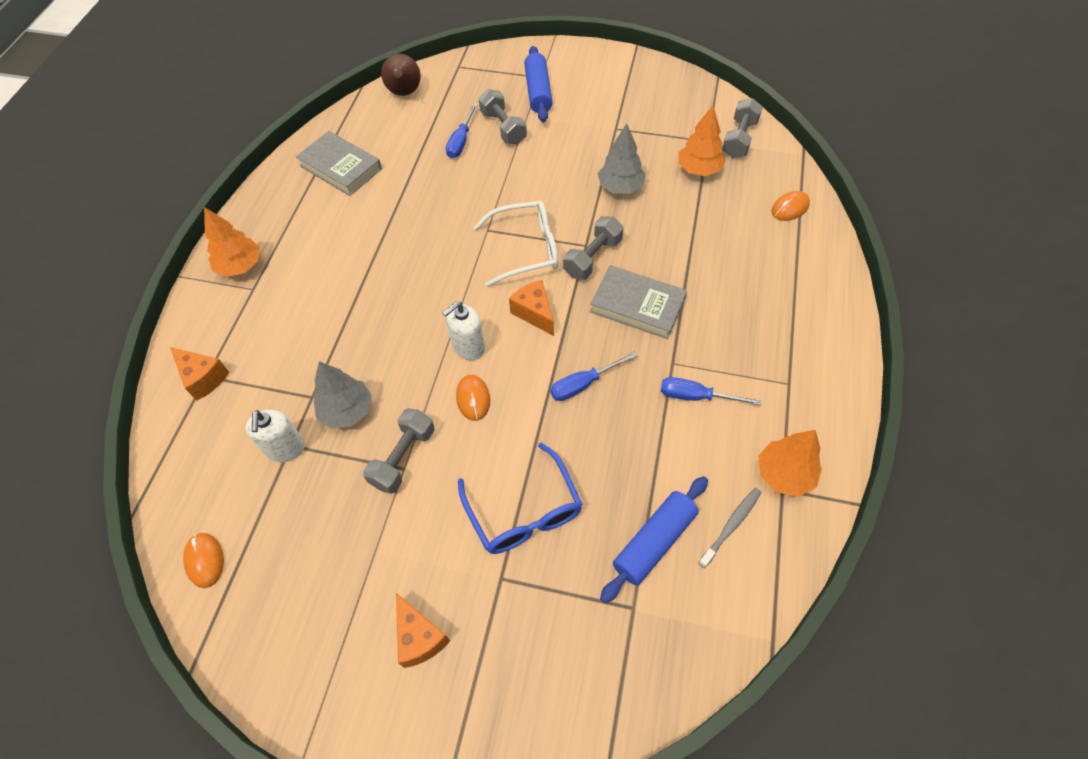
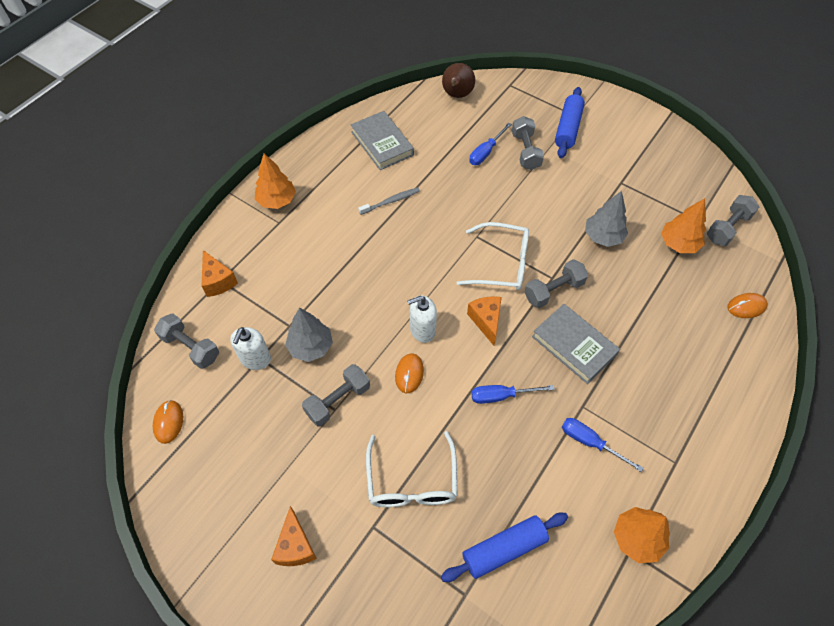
camera: 20 degrees right, 0 degrees up
blue glasses [458,443,583,554] -> white glasses [366,431,458,507]
grey toothbrush [698,488,761,568] -> grey toothbrush moved to [358,187,420,215]
none -> grey dumbbell [154,314,219,369]

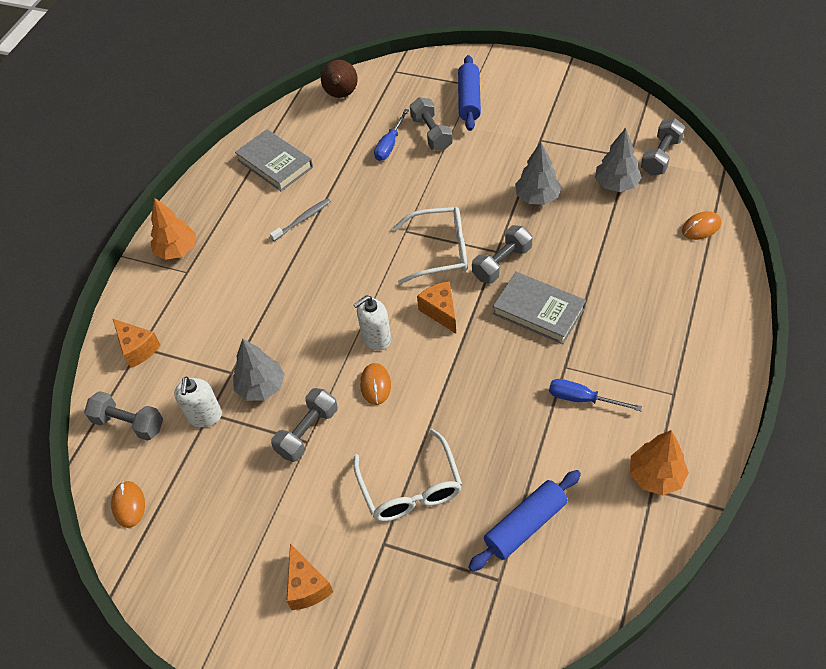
camera: 10 degrees left, 5 degrees down
blue screwdriver [471,385,555,404] -> none
orange tree [661,198,706,253] -> grey tree [595,128,642,192]

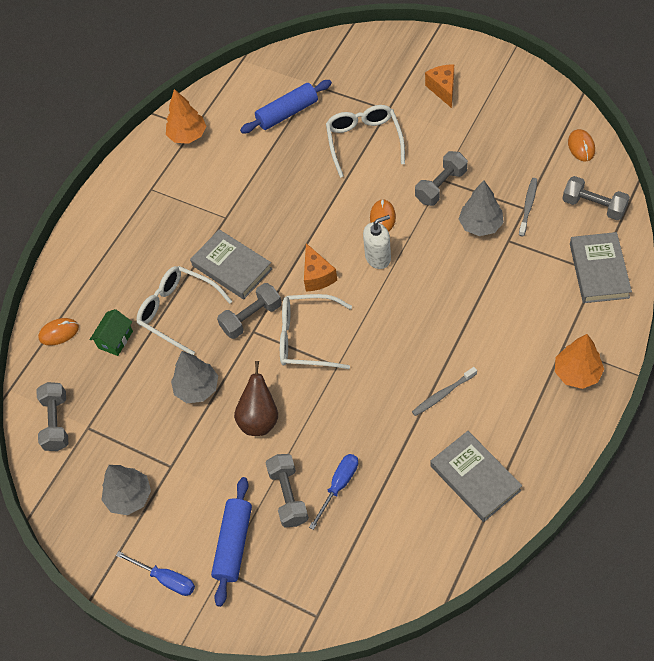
camera: 170 degrees left, 5 degrees up
orange cheese [113,319,161,368] -> grey book [570,232,632,303]
white soap dispenser [174,377,222,427] -> grey toothbrush [519,178,537,237]
brown pear [321,60,358,98] -> brown pear moved to [234,361,278,436]
blue screwdriver [549,379,642,411] -> blue screwdriver moved to [116,551,195,596]
grey tree [595,128,642,192] -> grey tree moved to [102,465,151,515]
grey dumbbell [641,118,685,175] -> grey dumbbell turned 45 degrees counterclockwise [36,382,68,451]
none -> green house [90,309,133,356]
none -> white glasses [137,266,232,355]

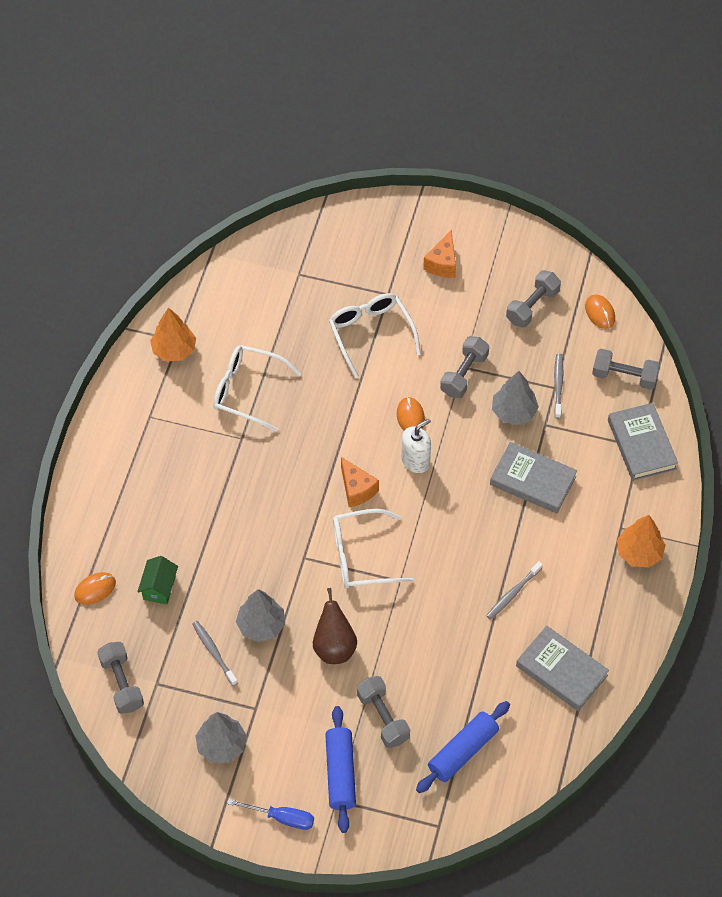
camera: 20 degrees left, 0 degrees up
white glasses [137,266,232,355] -> white glasses moved to [213,345,301,432]
grey book [190,229,273,299] -> grey book moved to [490,442,577,513]
grey dumbbell [217,283,282,339] -> grey dumbbell moved to [506,270,561,328]
blue rolling pin [240,80,332,134] -> blue rolling pin moved to [416,701,510,793]
blue screwdriver [309,454,358,530] -> none
orange cheese [425,64,454,108] -> orange cheese turned 135 degrees counterclockwise [423,231,456,278]
none -> grey toothbrush [192,621,238,686]

